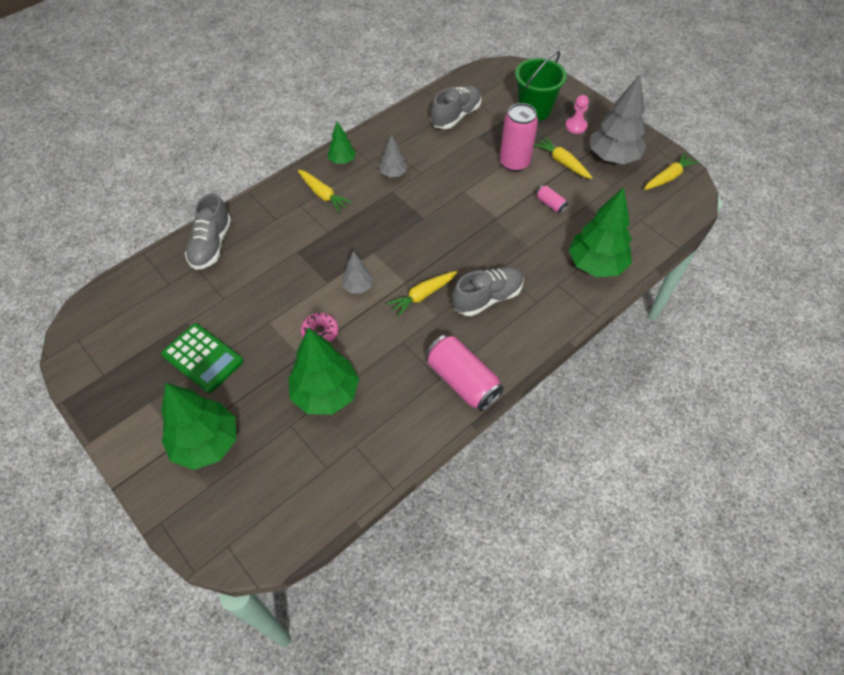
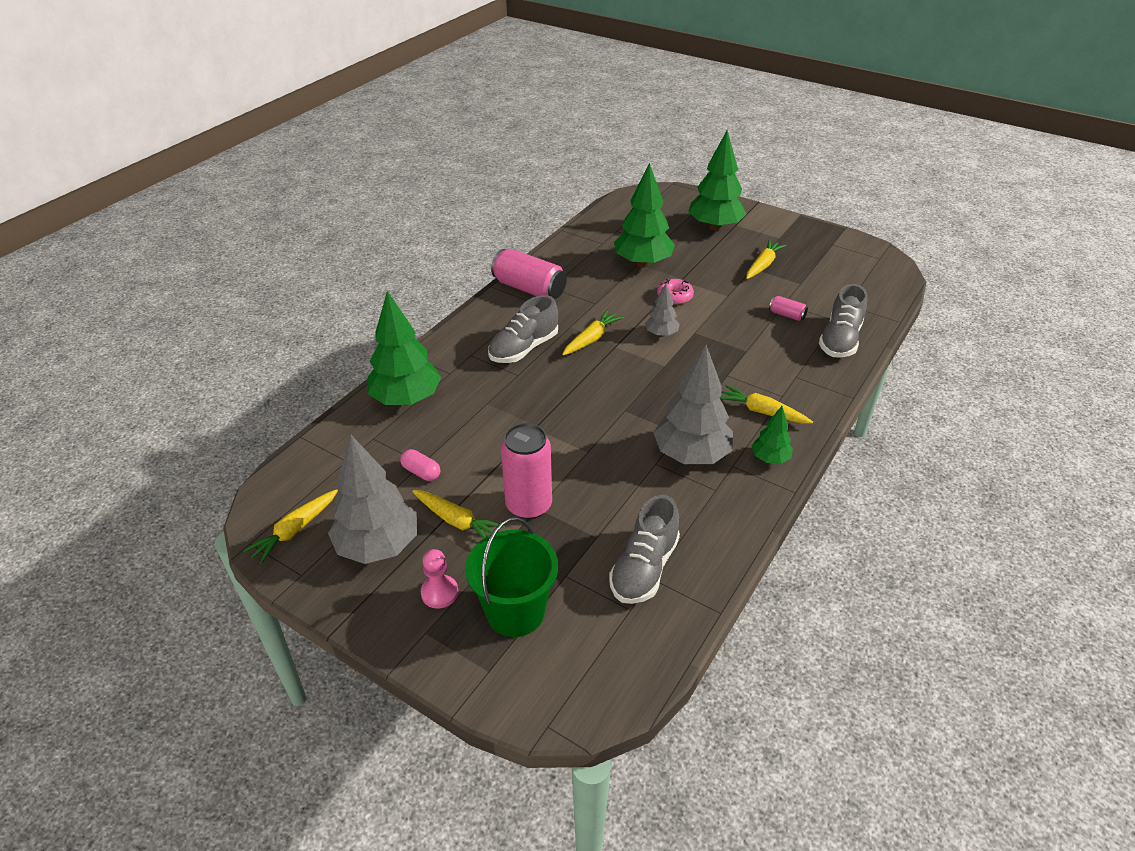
camera: 165 degrees right, 15 degrees down
green calculator [161,323,243,393] -> yellow carrot [746,240,787,279]
grey shoe [185,193,231,270] -> grey shoe turned 150 degrees counterclockwise [819,284,867,358]
grey tree [379,134,407,177] -> grey tree [653,345,733,464], size x1.95
pink can [536,186,568,213] -> pink can moved to [769,296,808,321]
none -> pink capsule [400,449,440,481]

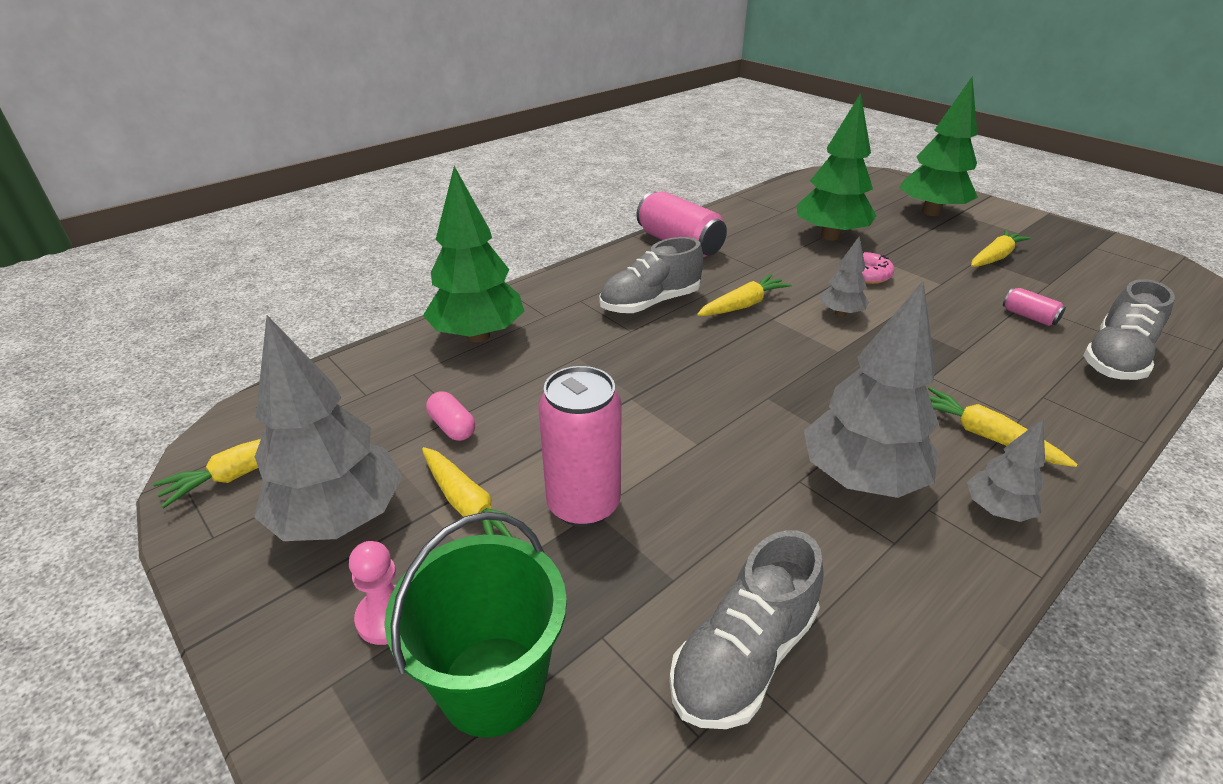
camera: 15 degrees right, 5 degrees down
green tree [752,406,793,464] -> grey tree [967,419,1045,522]

